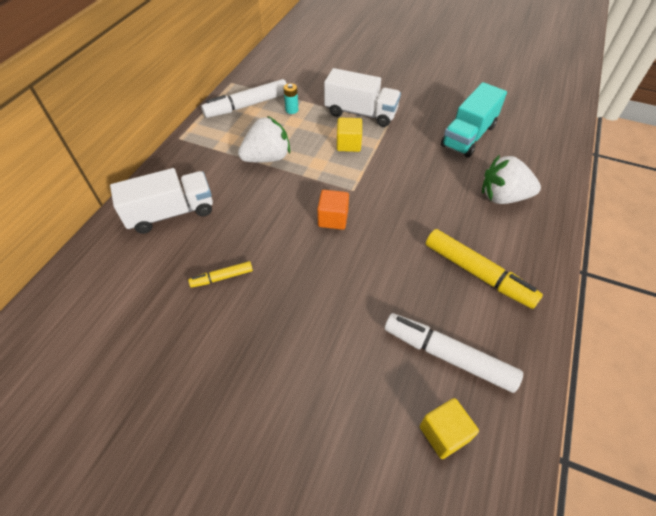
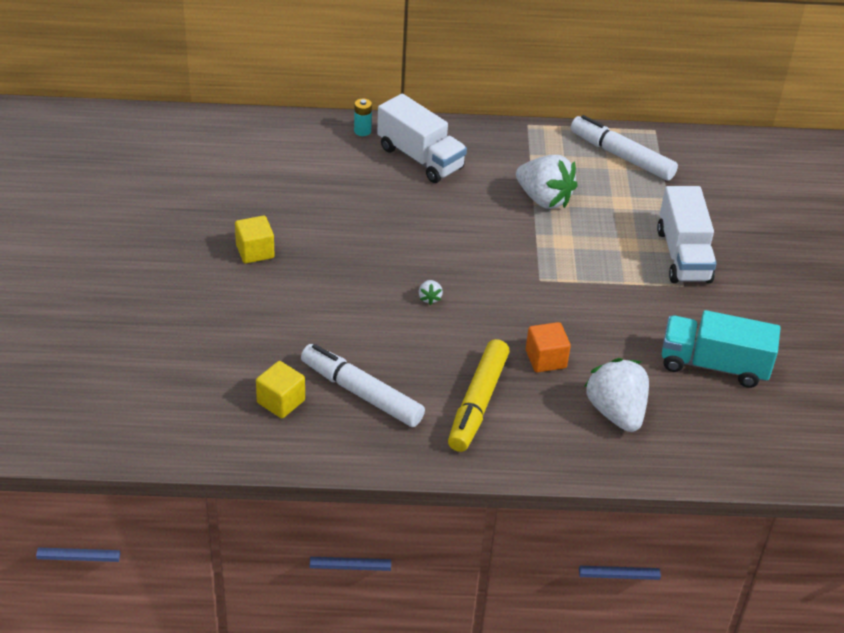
camera: 65 degrees right, 10 degrees down
yellow marker [188,261,253,288] -> none
turquoise battery [283,83,299,114] -> turquoise battery moved to [354,98,372,136]
orange cube [317,190,349,230] -> orange cube moved to [526,322,571,372]
yellow cube [337,117,362,152] -> yellow cube moved to [235,216,275,263]
white marker [385,313,523,393] -> white marker turned 60 degrees counterclockwise [301,344,425,427]
none -> white strawberry [419,280,443,305]

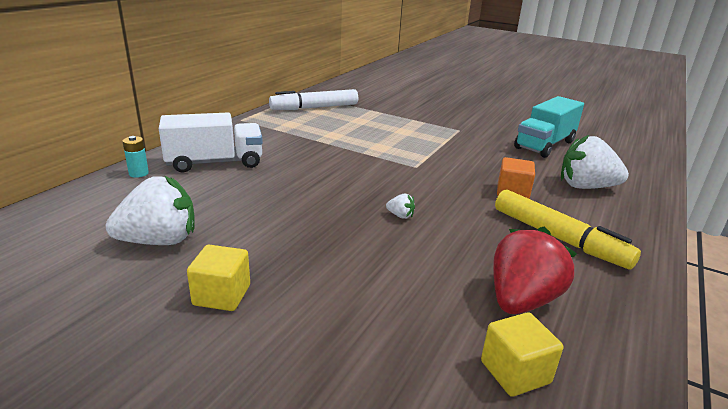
camera: 60 degrees left, 15 degrees down
white marker [301,344,425,427] -> red strawberry [493,226,577,314]
white strawberry [516,155,578,209] -> white strawberry moved to [106,175,195,245]
white truck [657,186,717,283] -> none

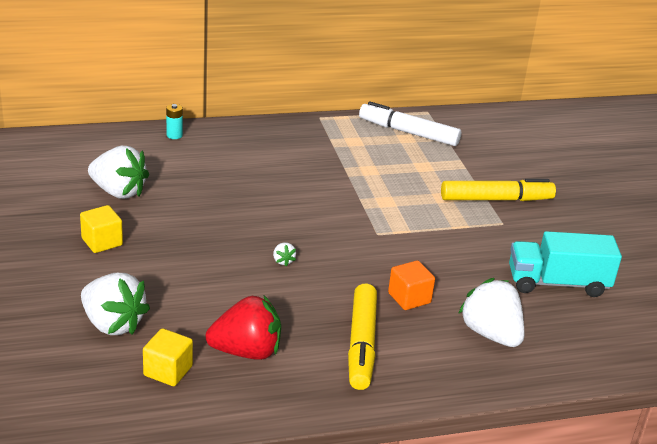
camera: 45 degrees right, 5 degrees up
white truck [159,113,263,173] -> none
none -> white strawberry [81,273,150,335]
none -> yellow marker [441,179,556,201]

